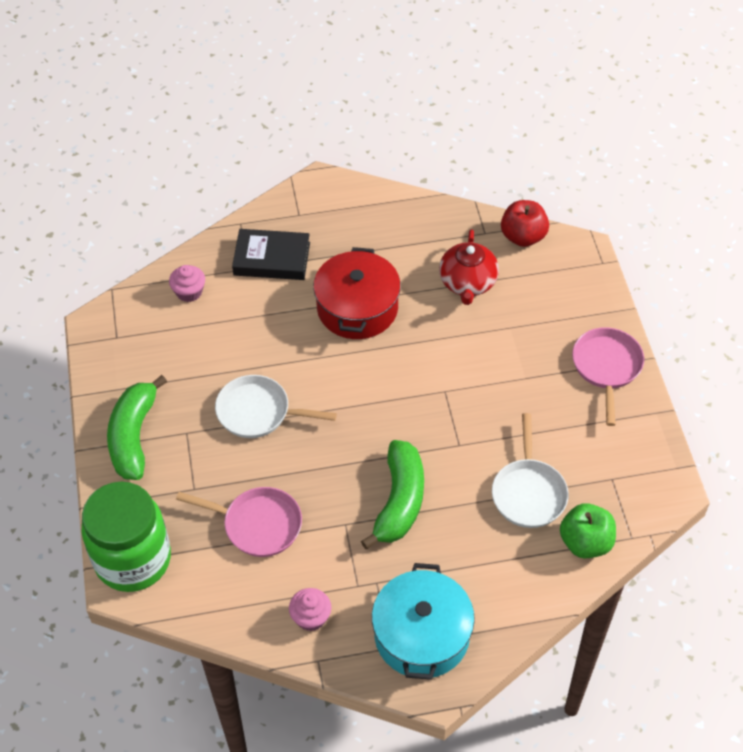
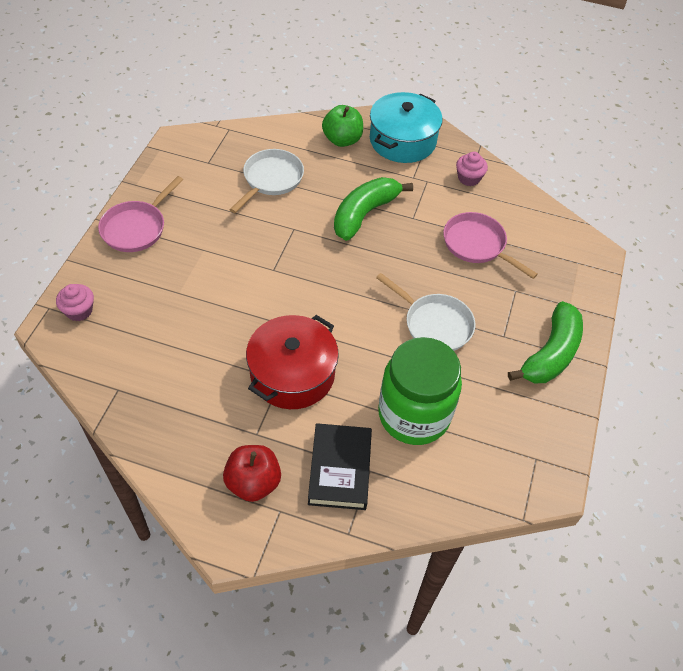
camera: 155 degrees left, 0 degrees up
green jar [81,482,171,592] -> green jar moved to [378,337,462,445]
pink cupcake [169,265,205,302] -> pink cupcake moved to [56,284,94,321]
black book [232,229,310,280] -> black book turned 60 degrees clockwise [308,423,372,510]
red teapot [439,229,499,305] -> none
red apple [501,200,549,247] -> red apple moved to [223,445,281,502]
green apple [560,503,616,558] -> green apple moved to [322,105,363,147]

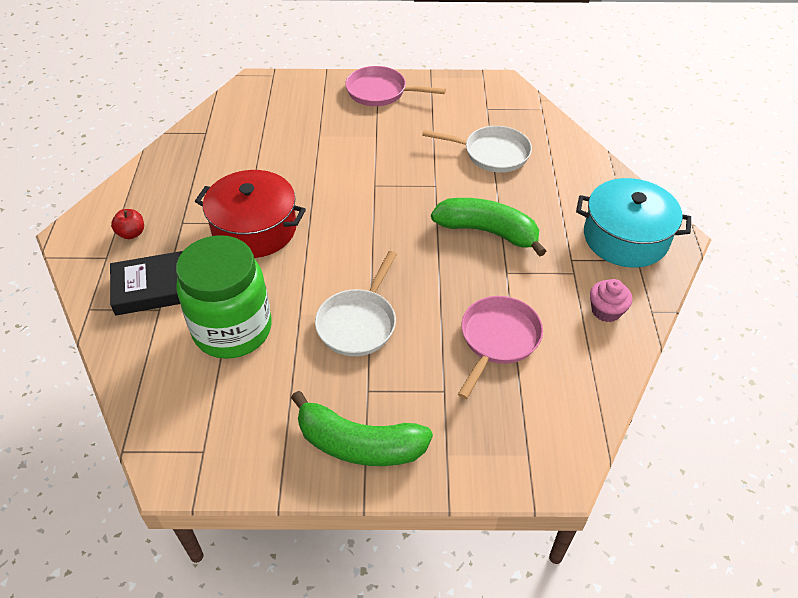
camera: 75 degrees right, 5 degrees down
pink cupcake [56,284,94,321] -> none
red apple [223,445,281,502] -> red apple [111,209,144,239], size x0.60
green apple [322,105,363,147] -> none

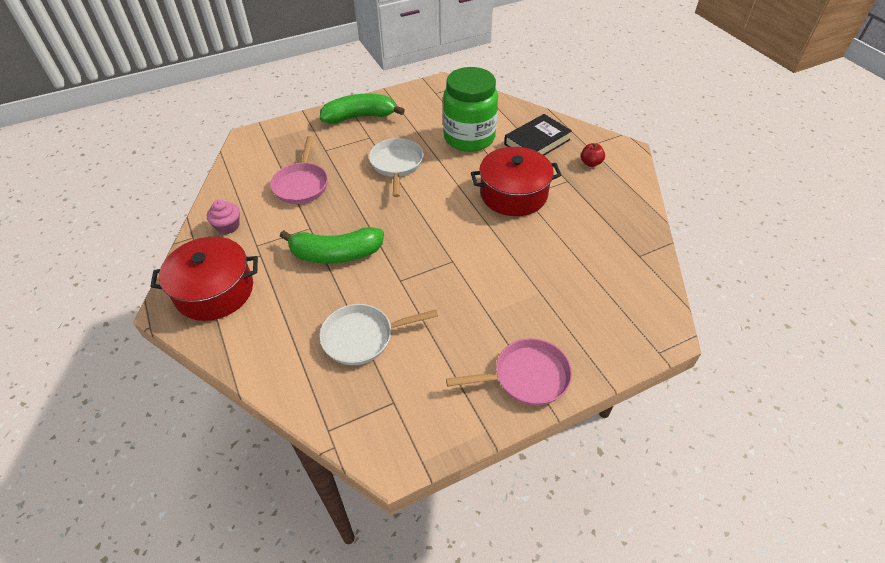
camera: 155 degrees right, 0 degrees up
turquoise pot [576,178,691,268] -> red pot [150,237,258,321]

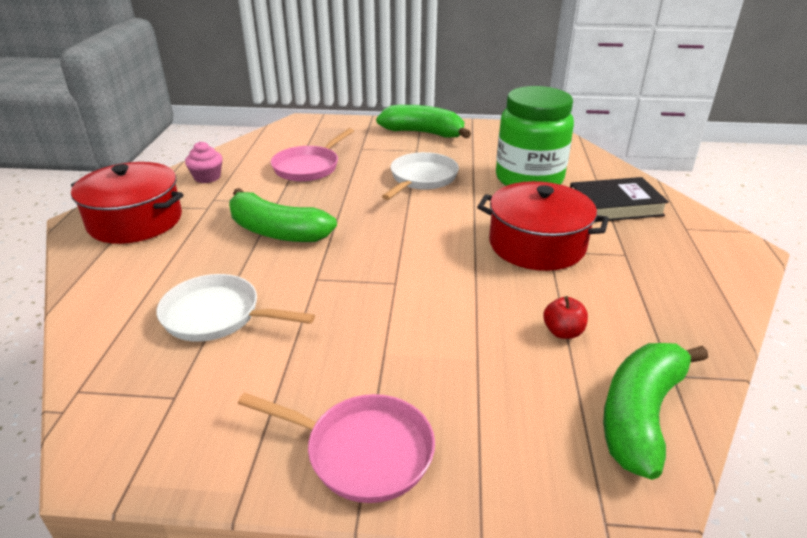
camera: 30 degrees right, 15 degrees down
red apple [581,143,605,167] -> red apple moved to [543,296,588,339]
none -> green banana [603,343,708,480]

